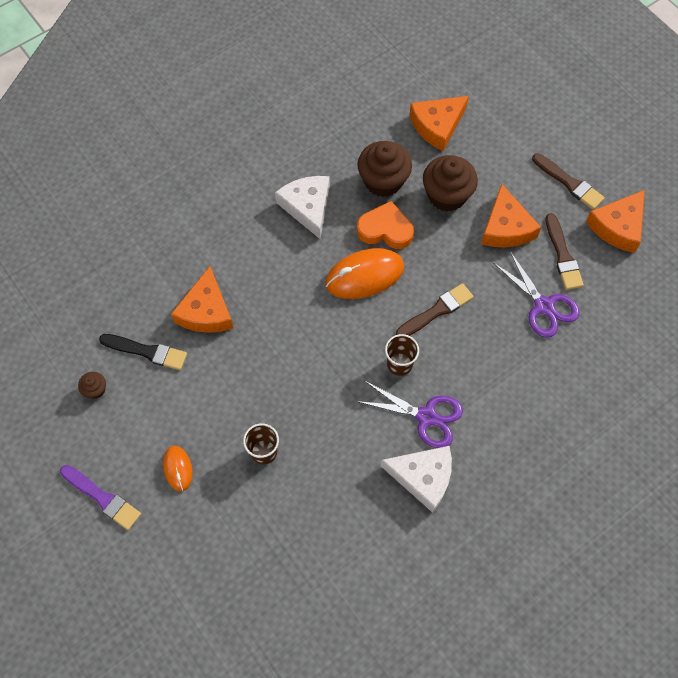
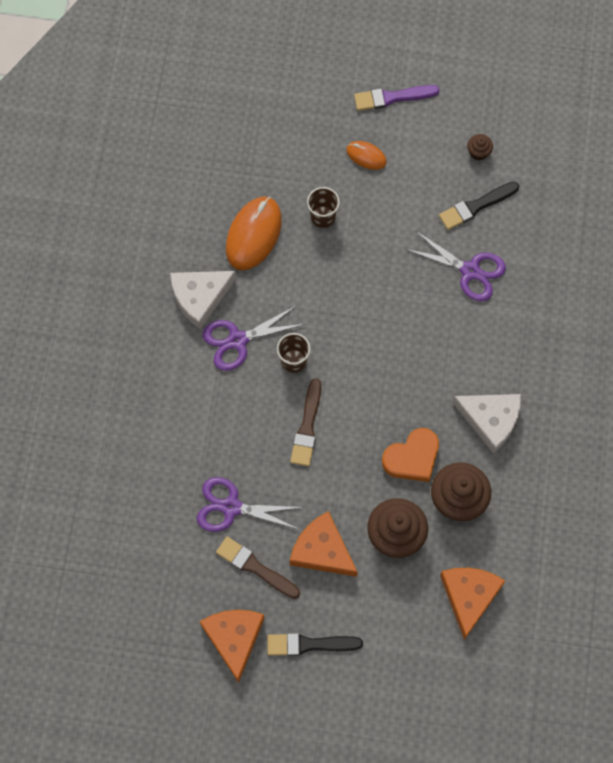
camera: 135 degrees right, 5 degrees up
orange cheese [171,266,233,333] -> purple scissors [405,231,506,301]
orange mouse [325,248,404,299] -> orange mouse moved to [226,196,282,271]
brown brush [532,153,605,210] -> black brush [267,633,363,656]

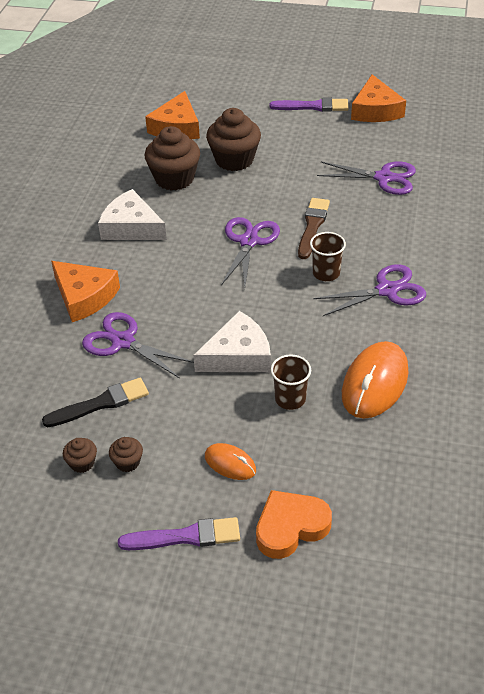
camera: 175 degrees left, 25 degrees down
white cheese [170,271,236,329] -> white cheese moved to [193,311,271,372]
brown brush [216,537,300,599] -> none
black brush [267,633,363,656] -> purple brush [269,98,348,112]
orange cheese [290,511,358,577] -> orange cheese moved to [51,261,120,322]
orange heart [382,428,439,482] -> orange heart moved to [256,490,332,559]
none -> brown cupcake [109,437,143,472]
none -> purple scissors [221,217,280,287]

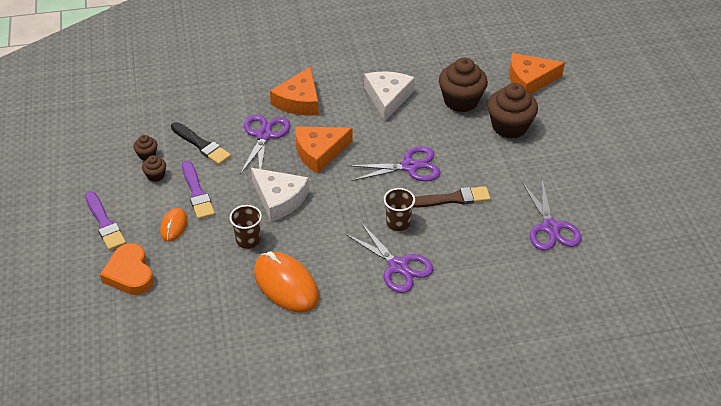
camera: 65 degrees right, 0 degrees up
orange heart [256,490,332,559] -> orange heart turned 150 degrees counterclockwise [100,243,154,295]
purple brush [269,98,348,112] -> purple brush moved to [182,161,215,219]
orange mouse [342,341,408,419] -> orange mouse turned 45 degrees clockwise [254,251,319,313]
orange cheese [351,74,406,122] -> orange cheese moved to [295,127,353,174]

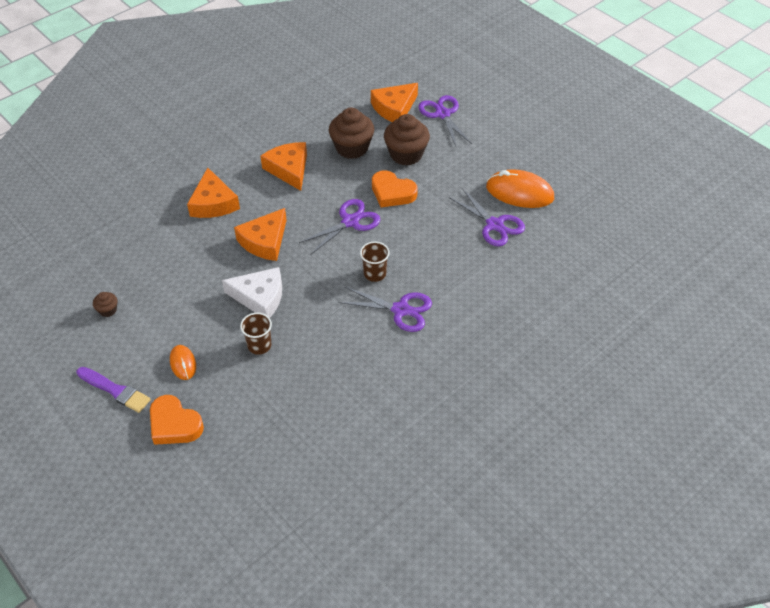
camera: 30 degrees left, 5 degrees up
brown cupcake [142,155,166,182] -> none
black brush [171,122,231,165] -> none
purple brush [182,161,215,219] -> none
purple scissors [240,114,291,175] -> purple scissors moved to [418,95,472,146]
orange mouse [254,251,319,313] -> orange mouse moved to [486,169,554,208]
white cheese [364,71,415,121] -> orange cheese [261,142,307,191]
brown brush [413,186,491,208] -> none
none -> orange heart [372,170,418,207]

